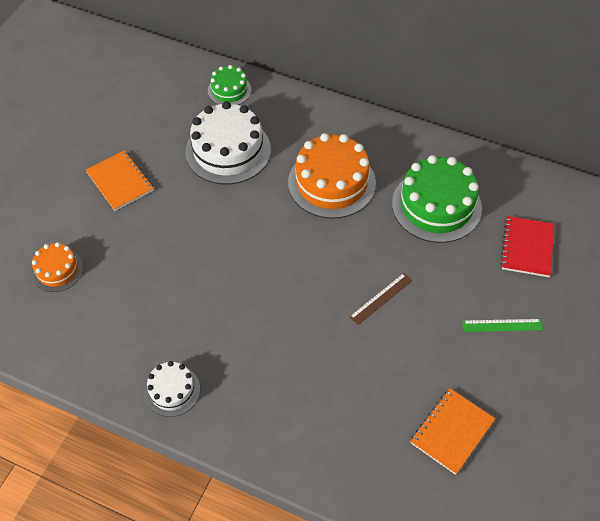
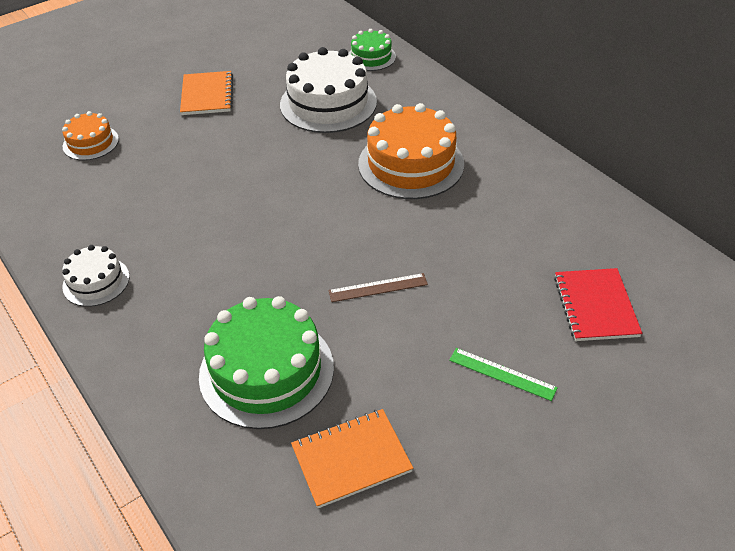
camera: 30 degrees right, 10 degrees down
green cake [392,155,482,243] -> green cake moved to [199,296,334,429]
red notebook [500,216,554,277] -> red notebook turned 45 degrees counterclockwise [554,268,642,341]

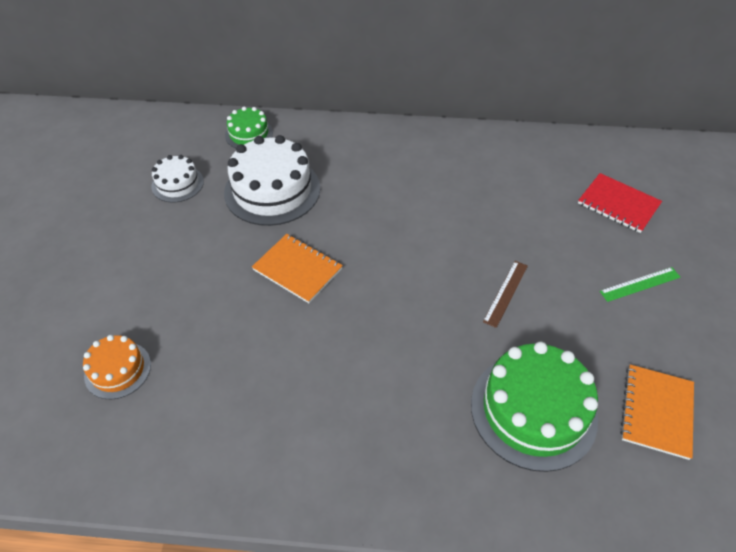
camera: 50 degrees left, 5 degrees up
white cake [62,245,130,307] -> white cake moved to [151,155,204,203]
orange notebook [180,71,233,115] -> orange notebook moved to [252,234,343,303]
orange cake [358,103,464,199] -> none

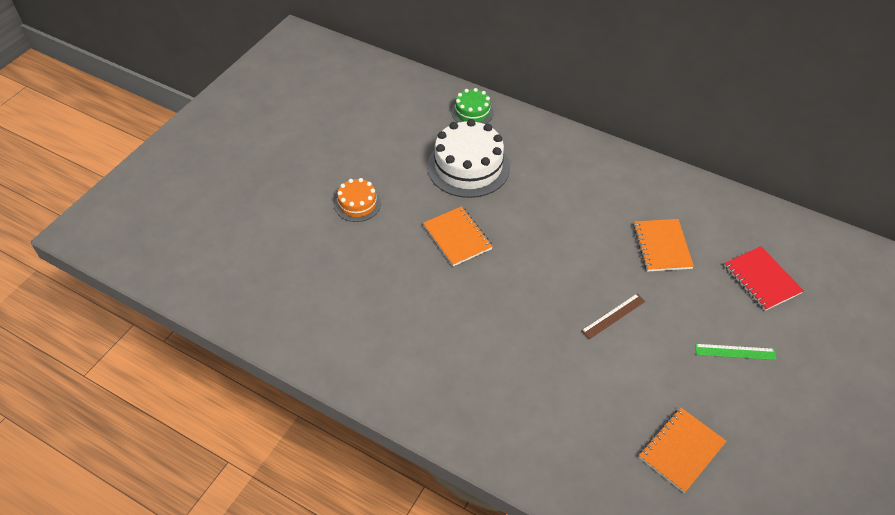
camera: 25 degrees right, 0 degrees up
orange cake [83,335,151,399] -> orange cake moved to [334,178,381,222]
white cake [151,155,204,203] -> none
green cake [471,342,598,472] -> none
none -> orange notebook [633,219,694,272]

